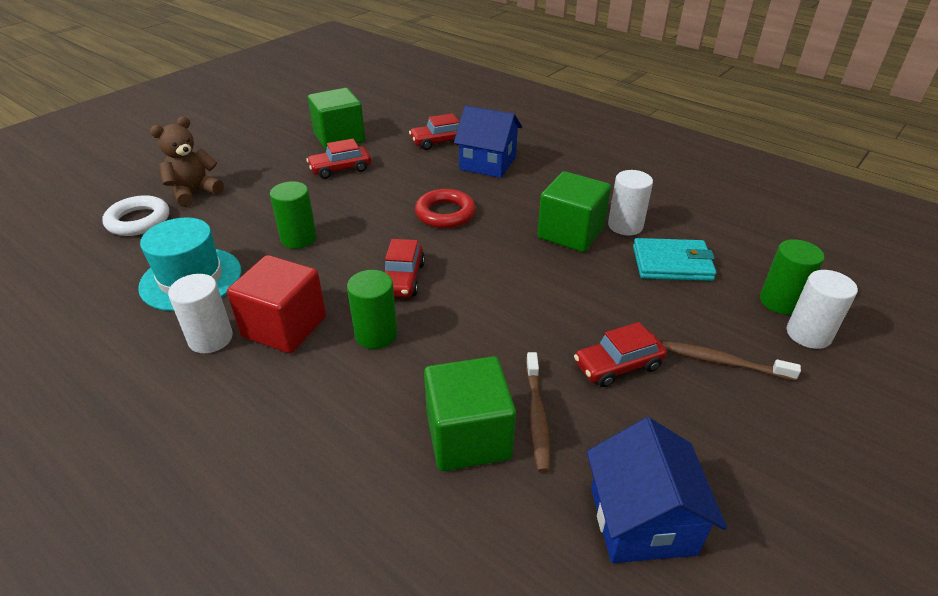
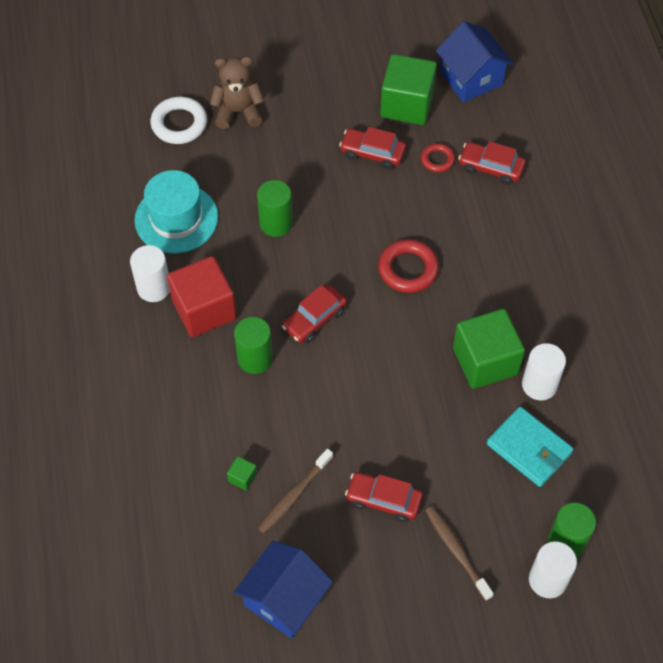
camera: 40 degrees right, 20 degrees up
green cube [424,356,516,471] -> green cube [227,456,257,491], size x0.40
blue house [454,106,522,178] -> blue house moved to [436,21,514,102]
none -> red ring [421,143,455,172]

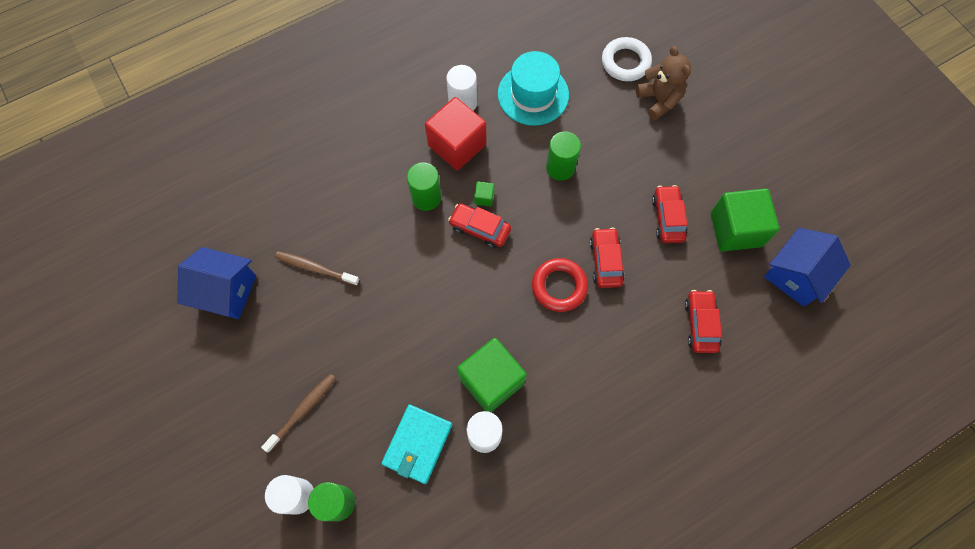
camera: 70 degrees right, 10 degrees up
green cube [227,456,257,491] -> green cube moved to [474,181,494,207]
red car [345,472,423,522] -> red car moved to [590,228,625,288]
red ring [421,143,455,172] -> none

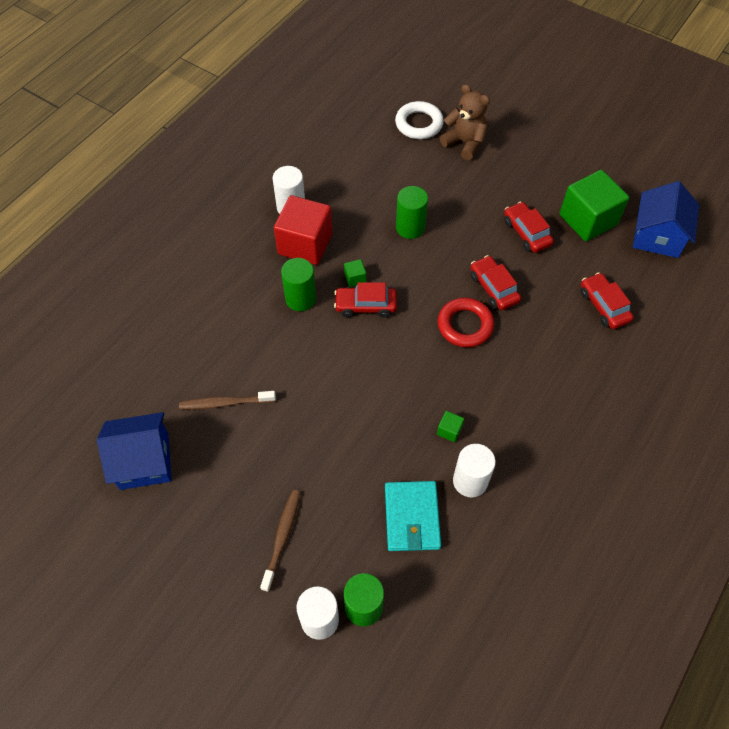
camera: 25 degrees left, 10 degrees down
green cube [457,338,527,412] -> green cube [437,411,464,442], size x0.40
turquoise hat [498,51,569,126] -> none

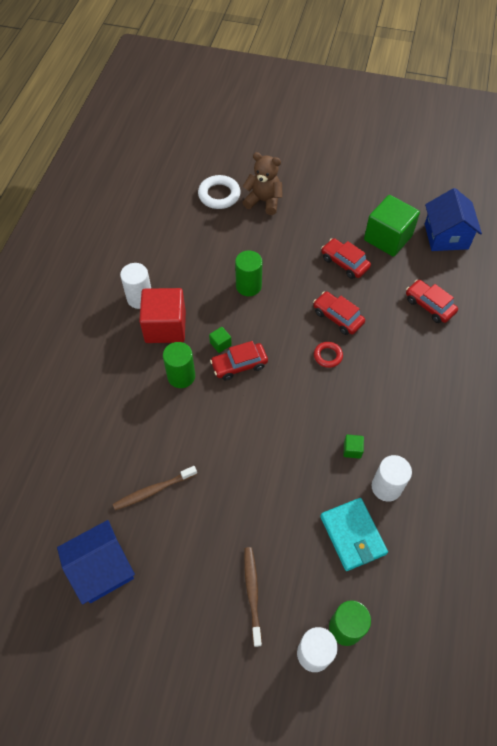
camera: 20 degrees left, 0 degrees up
red ring [438,298,494,347] -> red ring [314,342,343,368], size x0.59

